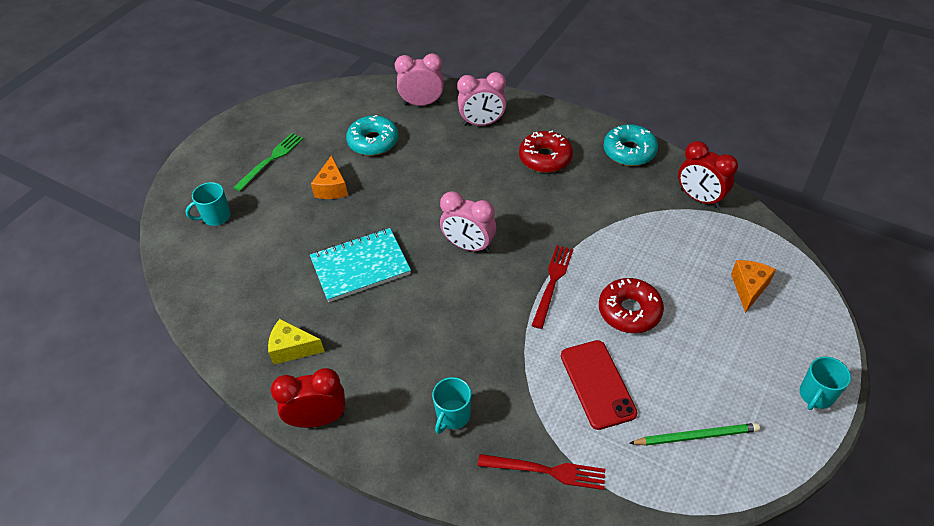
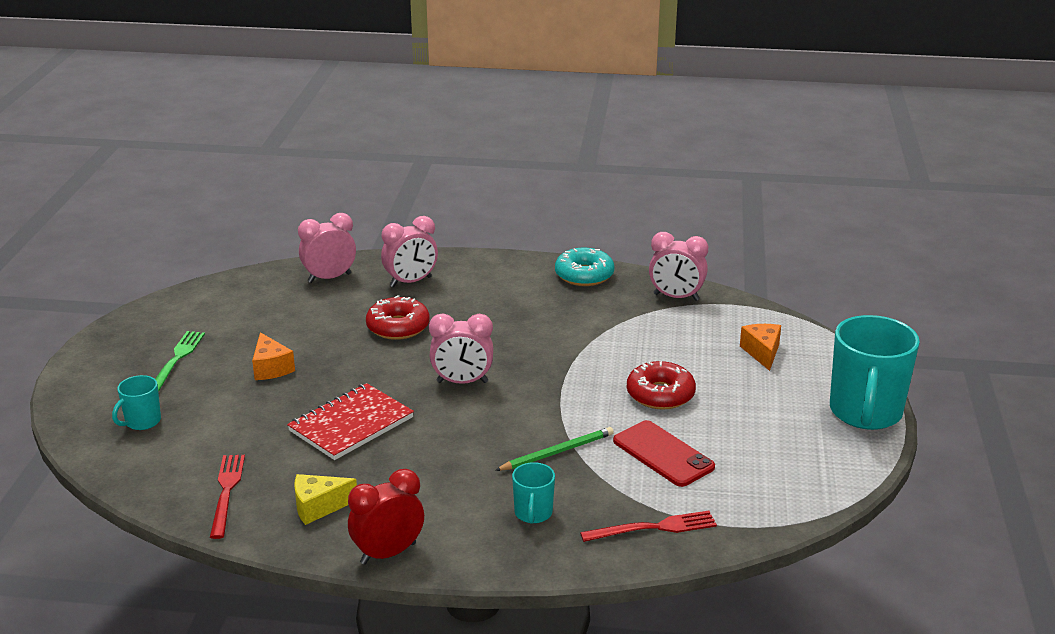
camera: 25 degrees left, 20 degrees down
turquoise notebook [310,228,411,302] -> red notebook [287,383,414,460]
turquoise donut [346,115,399,156] -> none
red donut [519,130,573,173] -> red donut moved to [366,295,430,340]
red fork [531,245,573,329] -> red fork moved to [210,455,245,539]
green pencil [629,423,760,446] -> green pencil moved to [495,427,614,471]
red clock [678,141,738,208] -> pink clock [649,232,708,301]
turquoise mug [800,356,851,410] -> turquoise mug [830,315,920,430], size x2.10

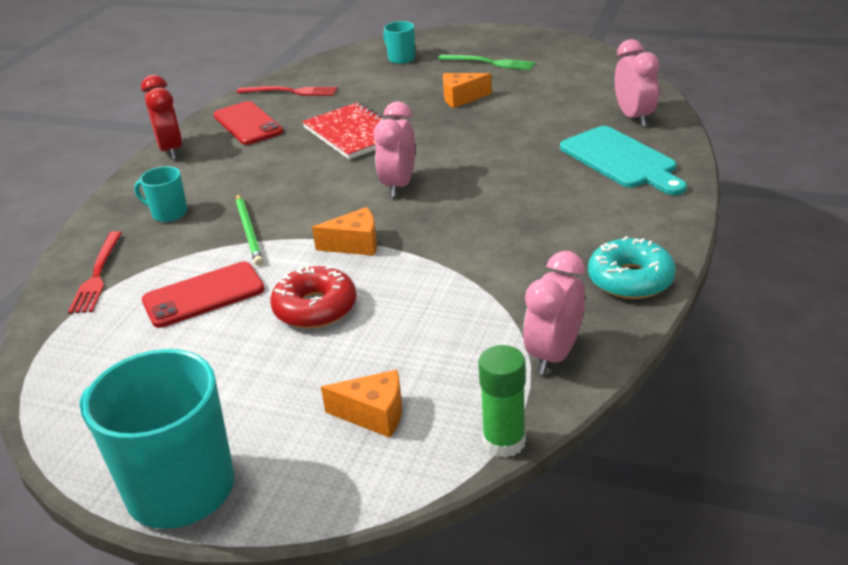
camera: 105 degrees right, 5 degrees up
yellow cheese [294,474,357,525] -> red phone [214,101,283,145]
red donut [366,295,430,340] -> none
pink clock [381,216,438,287] -> turquoise cutting board [560,126,687,195]
none -> orange cheese [312,207,377,256]
none -> green glue stick [478,345,526,458]

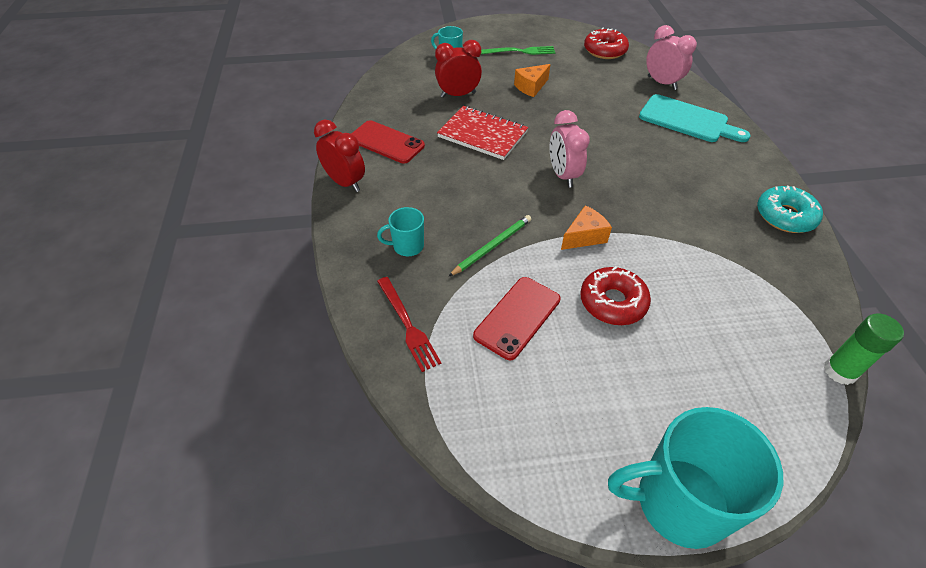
camera: 30 degrees left, 15 degrees up
green pencil [236,194,263,266] -> green pencil turned 90 degrees counterclockwise [448,215,531,277]
red fork [237,86,337,96] -> none
orange cheese [321,370,402,438] -> none
pink clock [523,251,585,375] -> none
none -> red clock [435,40,482,98]
none -> red donut [584,28,629,59]

